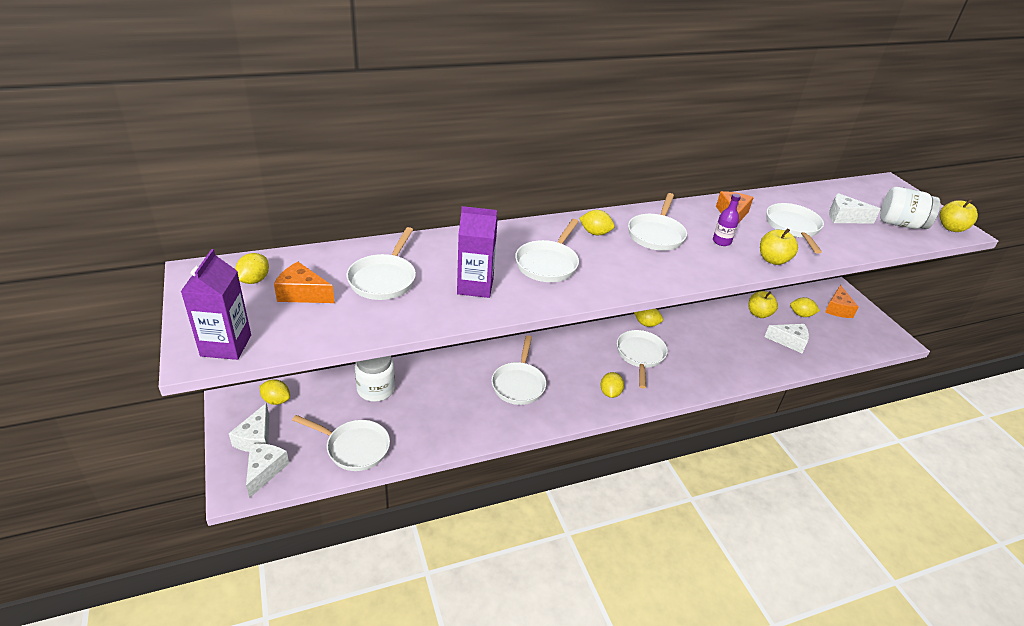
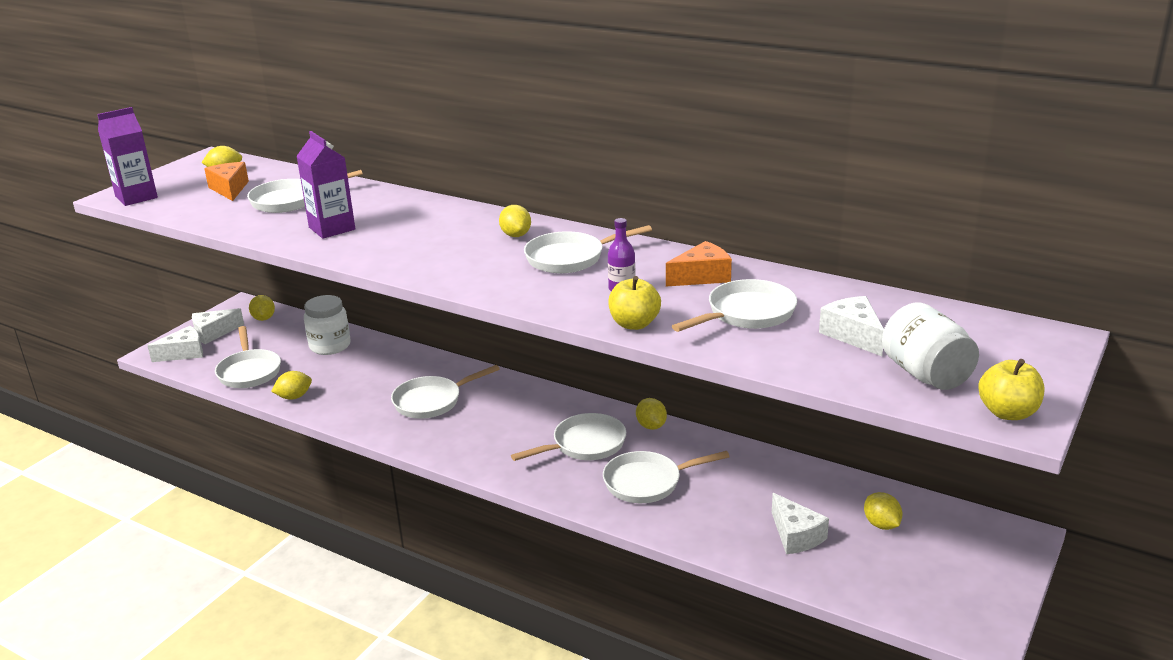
camera: 55 degrees right, 10 degrees down
white pan [515,219,579,282] -> white pan moved to [603,451,730,503]
yellow lemon [600,372,624,398] -> yellow lemon moved to [271,371,312,400]
yellow apple [748,291,778,318] -> none
orange cheese [825,285,859,318] -> none

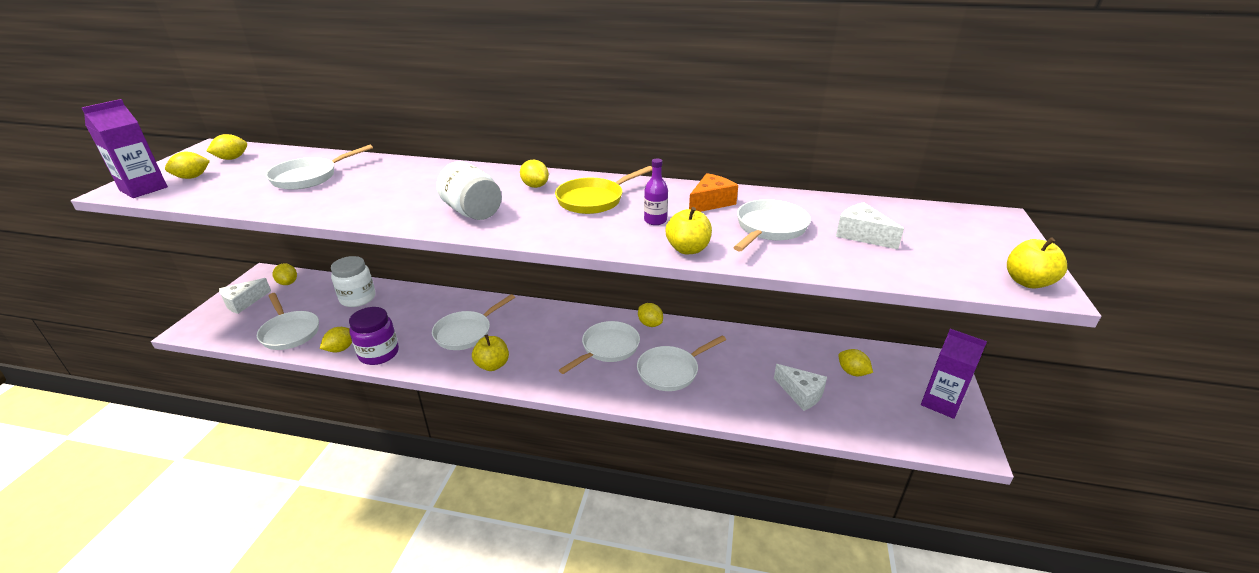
camera: 20 degrees left, 5 degrees up
white cheese [147,326,203,362] -> none
orange cheese [204,162,249,201] -> none
purple carton [296,131,355,239] -> purple carton moved to [921,329,987,419]
white pan [524,225,652,273] -> yellow pan [555,166,652,214]
white jar [882,303,979,390] -> white jar moved to [436,161,502,220]
none -> yellow lemon [165,152,210,179]
none -> purple jar [349,307,399,365]
none -> yellow apple [472,334,509,371]

